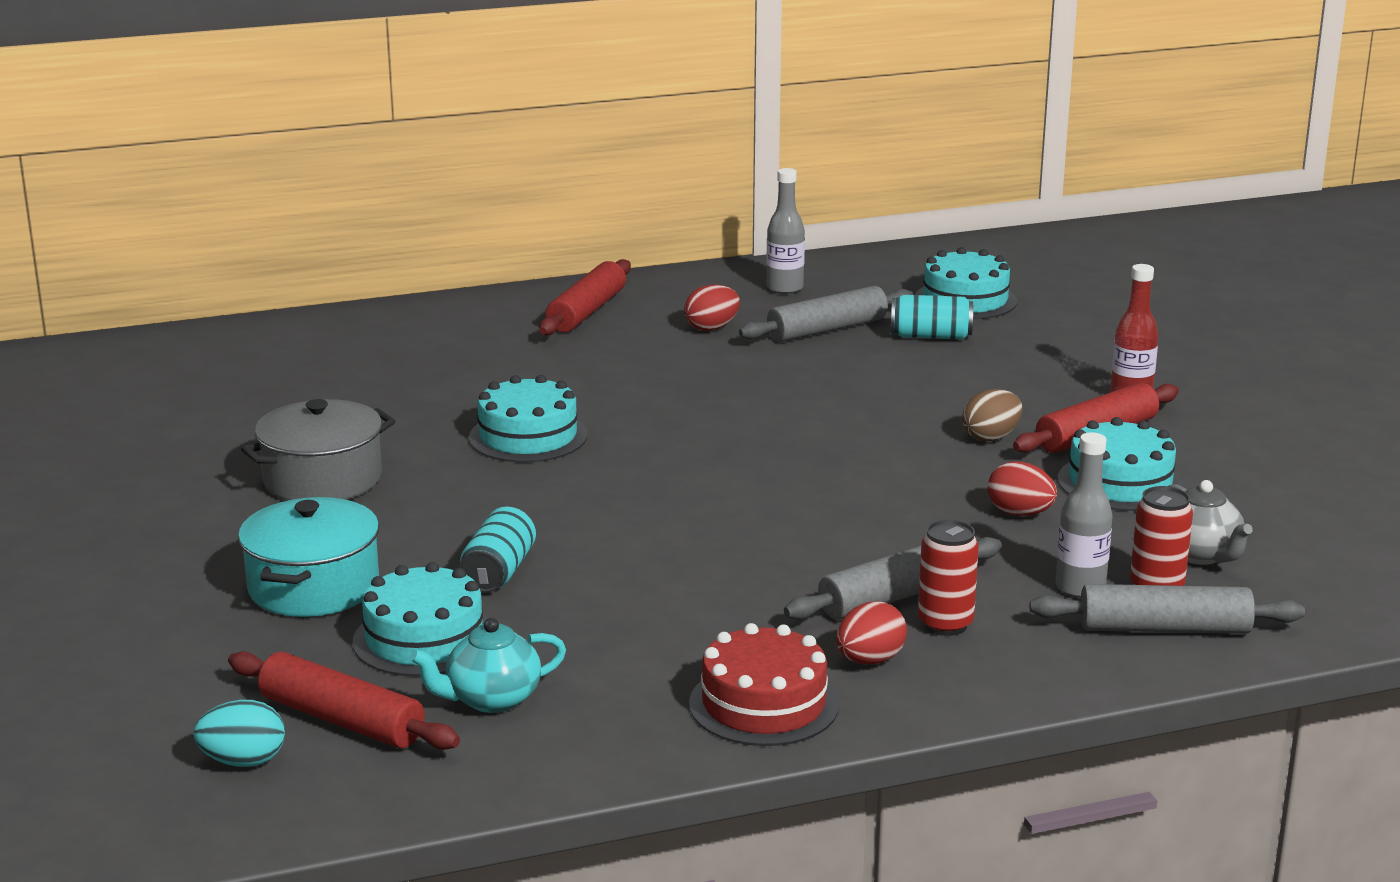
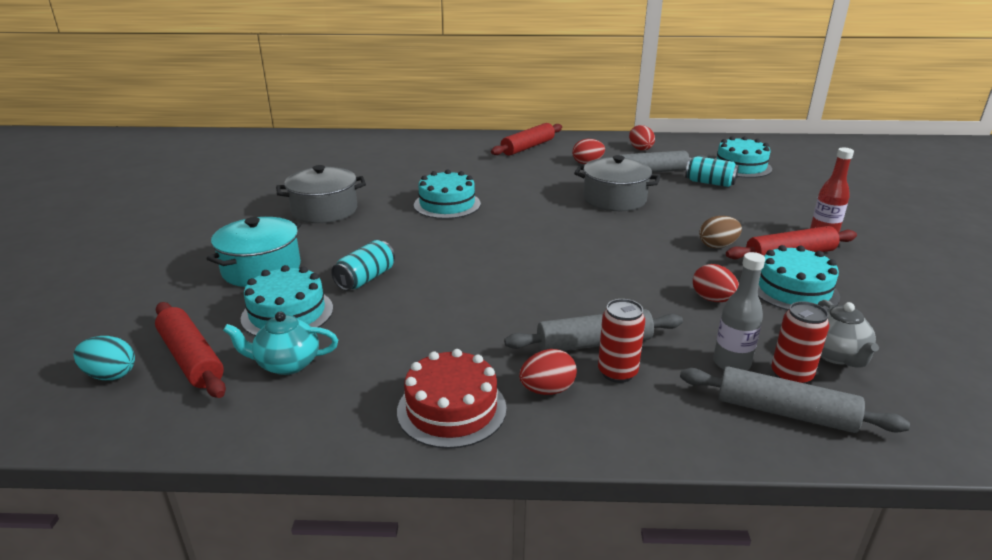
camera: 20 degrees right, 5 degrees up
grey bottle [766,168,805,294] -> red egg [629,125,655,151]
none -> grey pot [574,155,660,211]

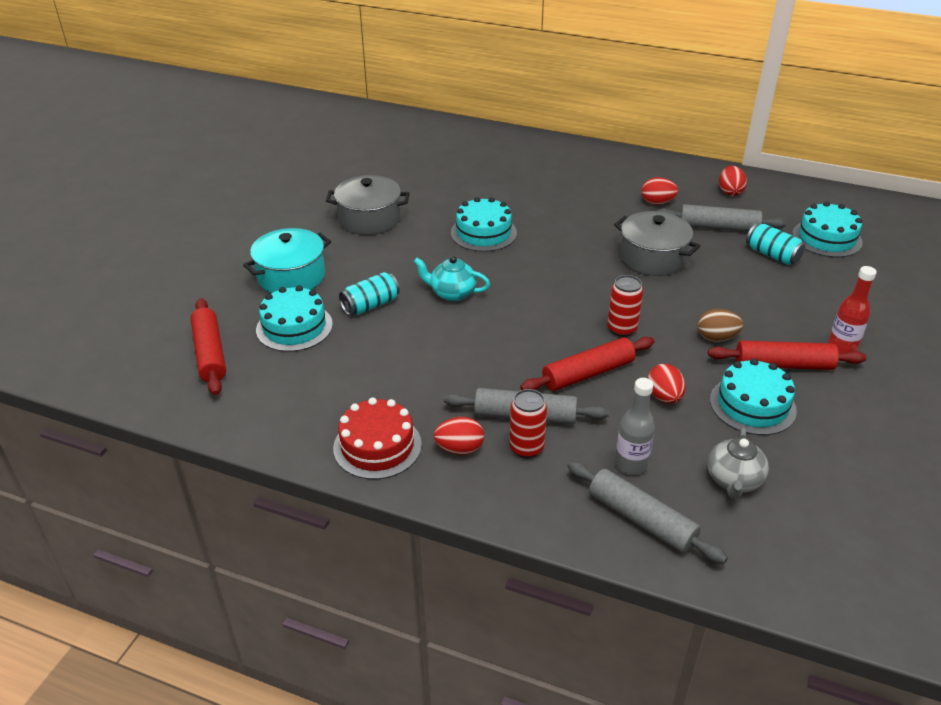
camera: 20 degrees right, 10 degrees up
turquoise egg [74,336,135,380] -> none
turquoise teapot [223,312,338,375] -> turquoise teapot moved to [414,256,490,301]
red rolling pin [491,123,562,156] -> red rolling pin moved to [520,337,655,391]
red can [771,301,829,384] -> red can moved to [607,275,643,337]

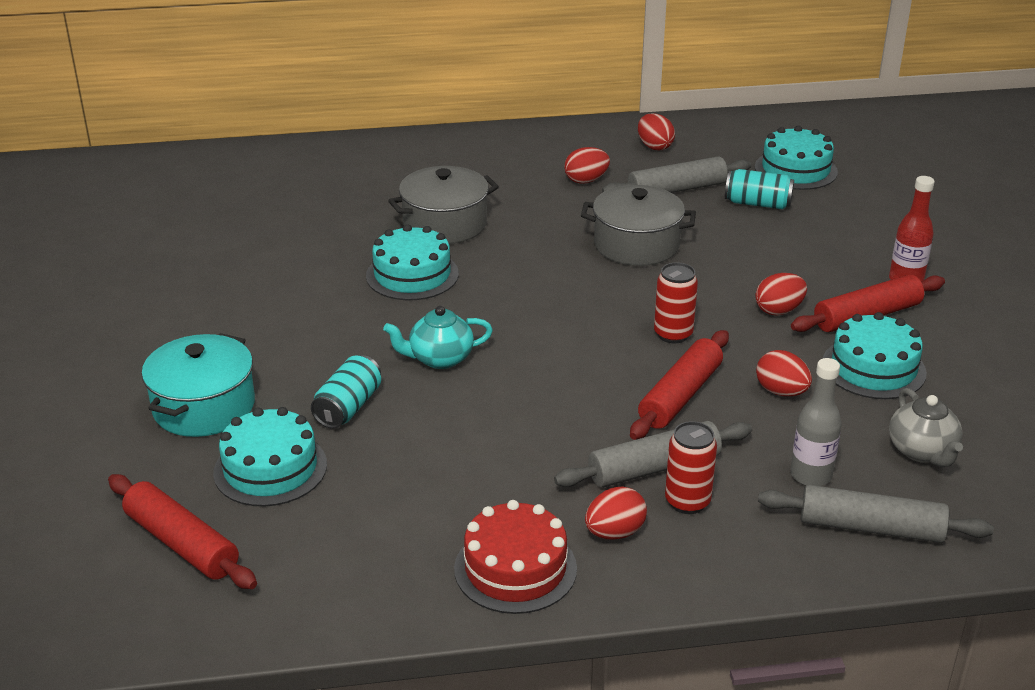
camera: 30 degrees left, 5 degrees down
grey pot [326,175,410,235] -> grey pot moved to [388,166,499,244]
brown egg [698,309,743,342] -> red egg [755,273,807,315]

